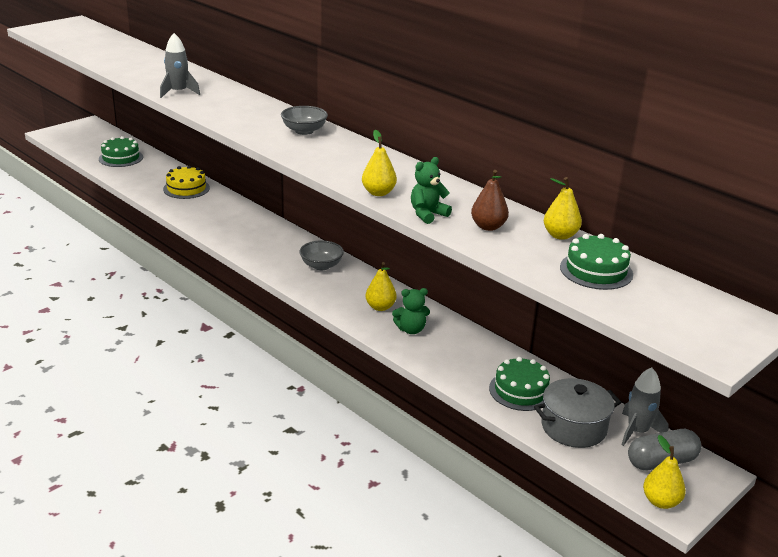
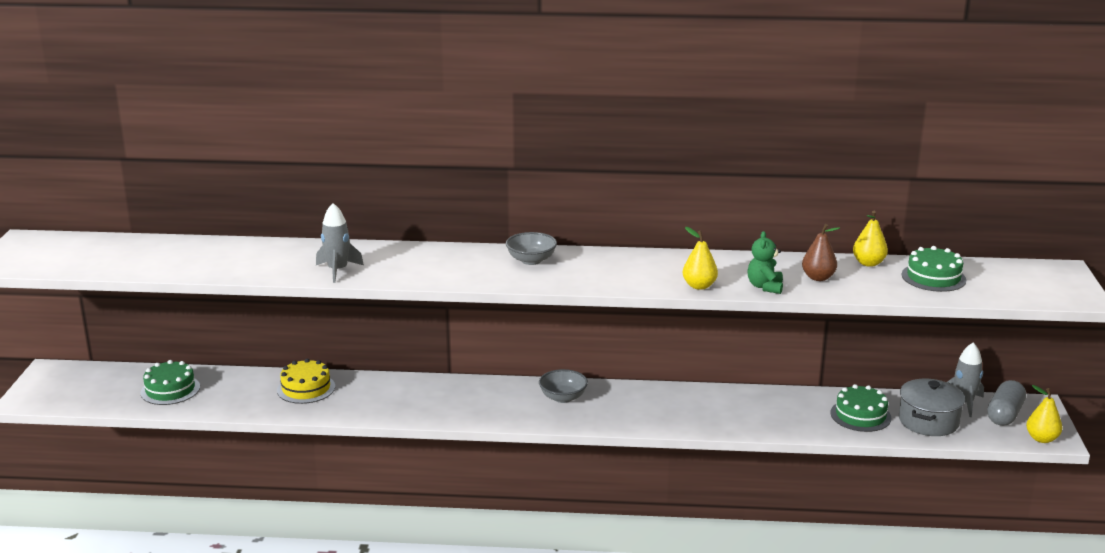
camera: 40 degrees left, 5 degrees down
yellow pear [365,262,397,311] -> none
green teddy bear [392,288,430,334] -> none

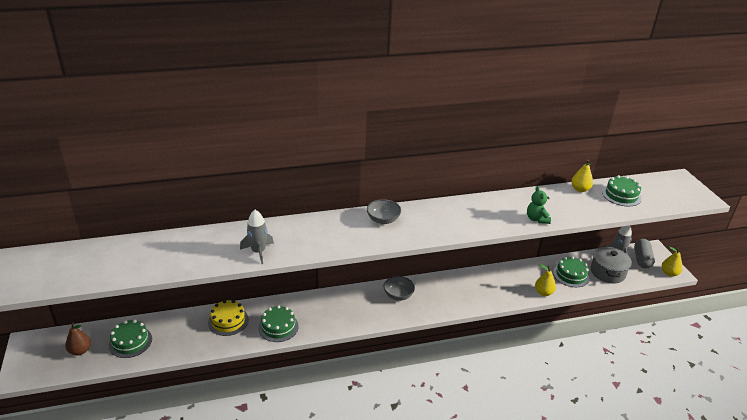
camera: 20 degrees left, 10 degrees up
yellow pear [683,227,718,290] -> yellow pear moved to [535,264,556,296]
brown pear [802,224,840,281] -> brown pear moved to [65,323,91,355]
none -> green cake [258,305,299,342]

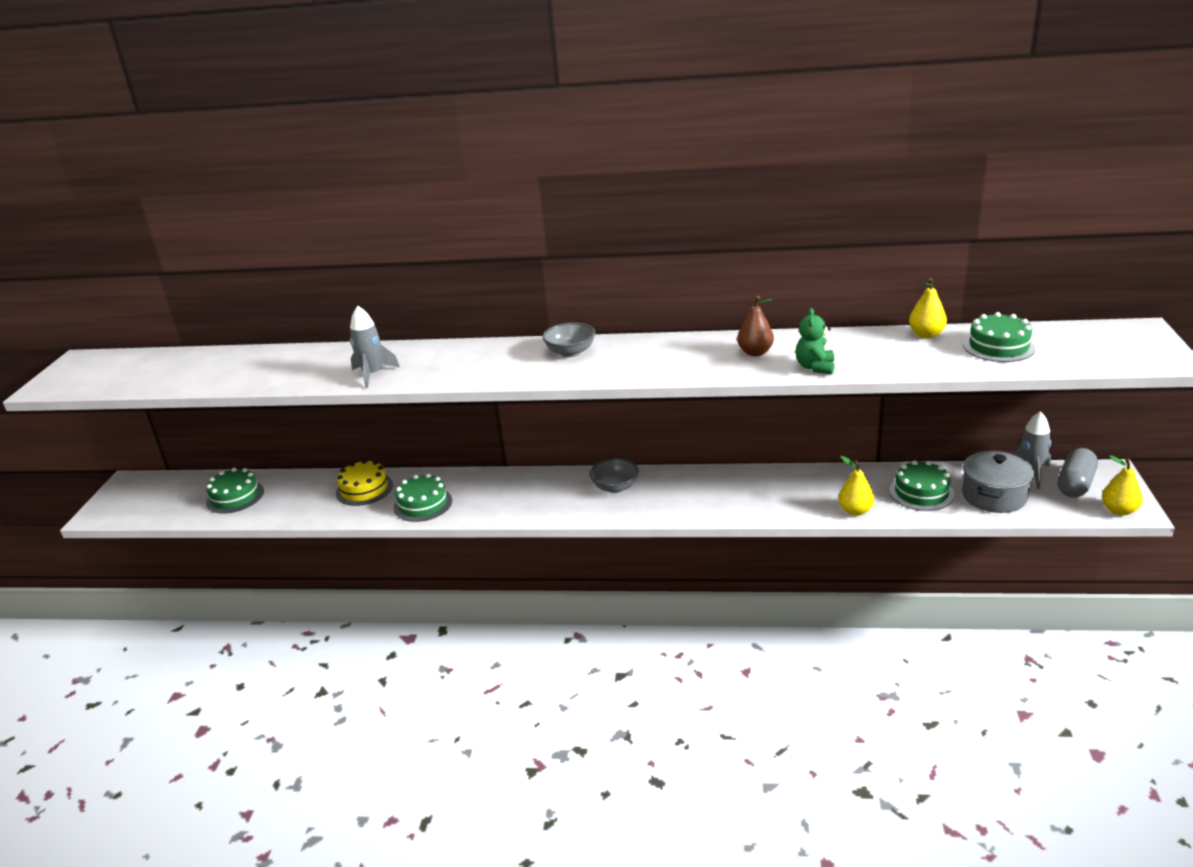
camera: 25 degrees right, 5 degrees down
brown pear [65,323,91,355] -> brown pear moved to [737,296,774,356]

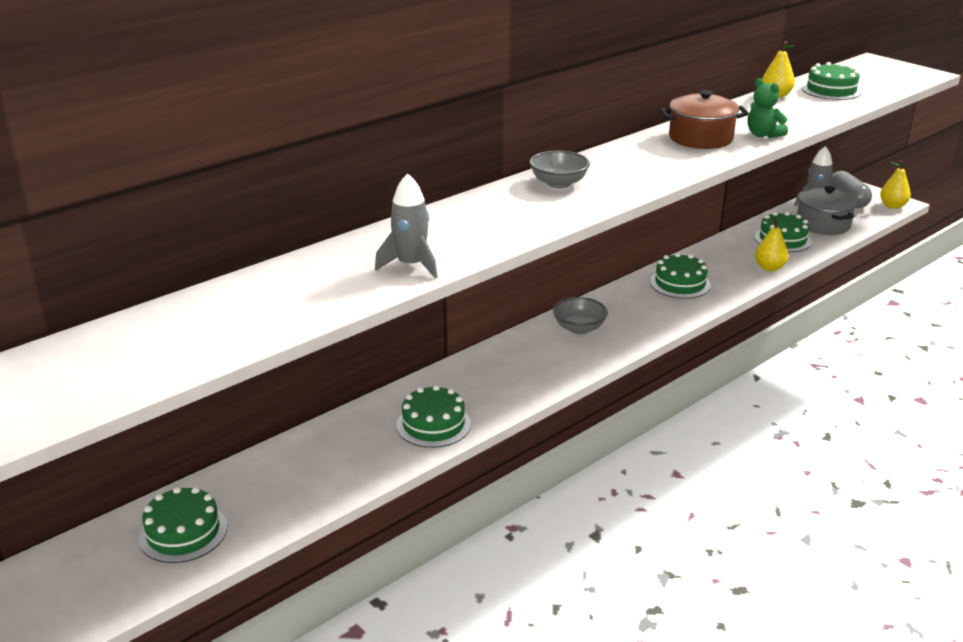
camera: 50 degrees left, 0 degrees up
yellow cake [336,460,393,506] -> none
brown pear [737,296,774,356] -> brown pot [660,90,749,149]
none -> green cake [650,253,711,299]

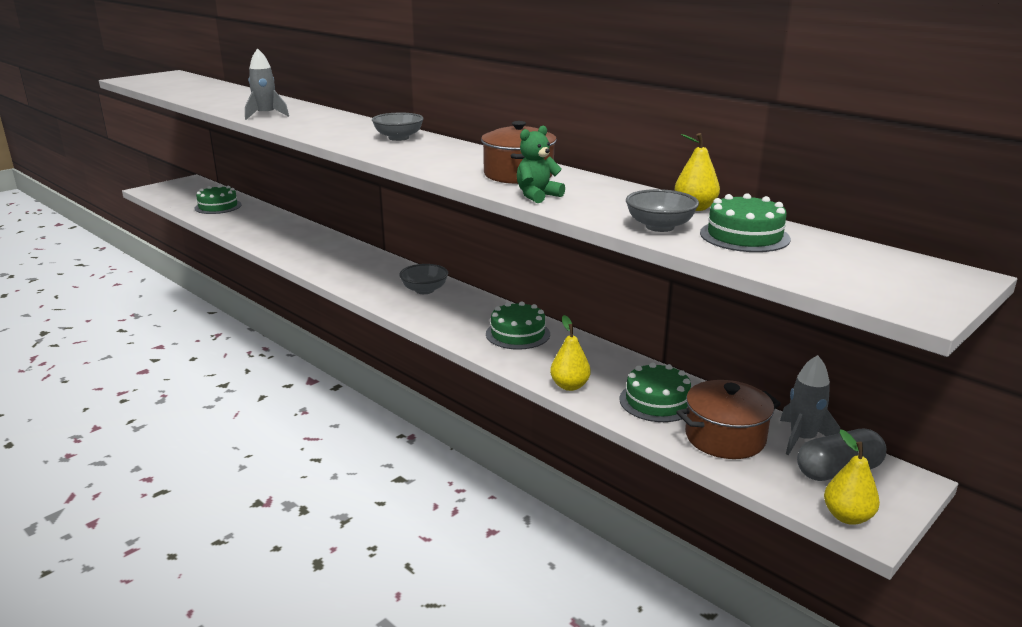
camera: 85 degrees right, 5 degrees down
green cake [396,385,471,448] -> none
grey pot [797,186,857,235] -> brown pot [676,380,781,459]
none -> grey bowl [626,189,699,232]

